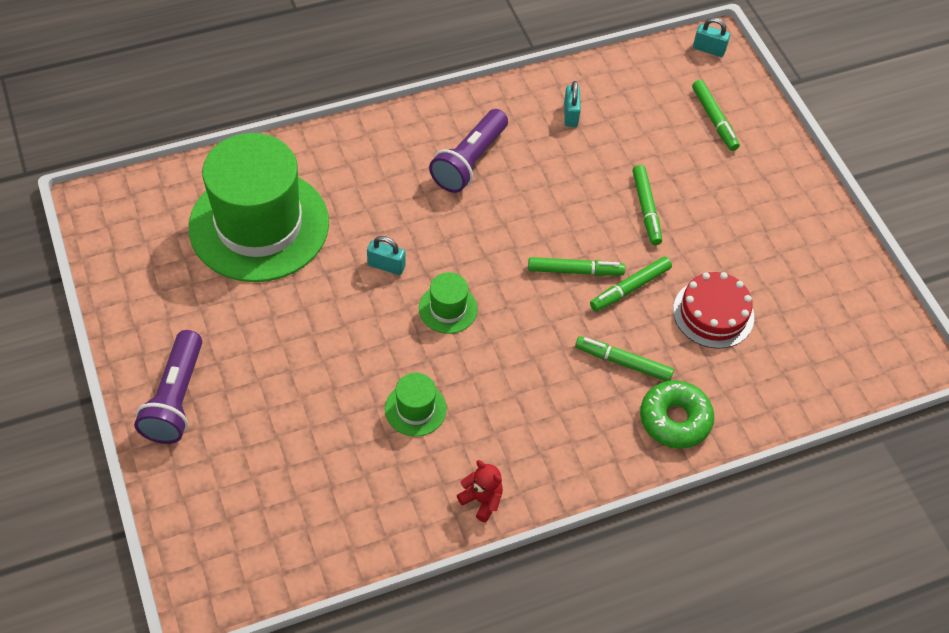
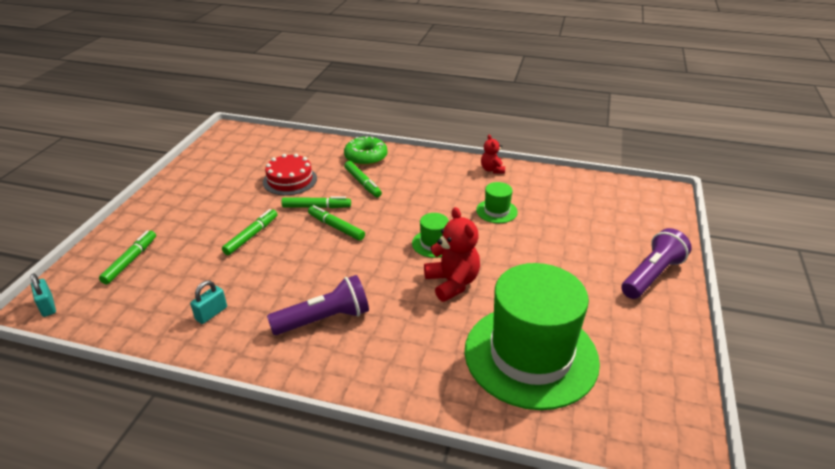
camera: 140 degrees left, 20 degrees down
turquoise padlock [367,236,405,275] -> red teddy bear [424,207,480,302]

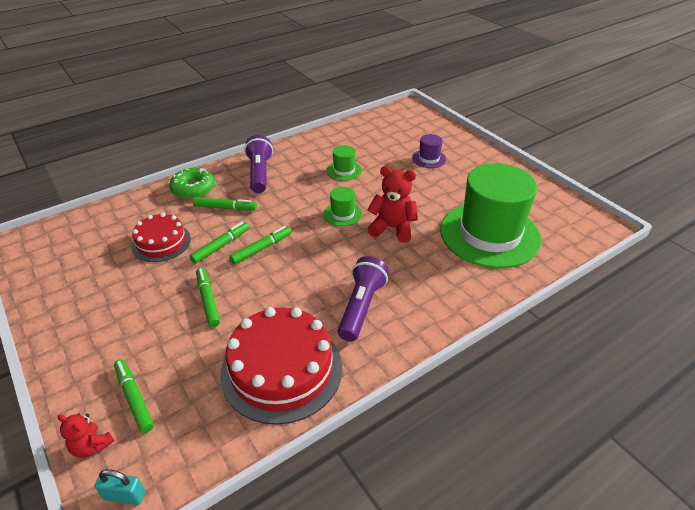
camera: 50 degrees left, 5 degrees up
turquoise padlock [190,280,227,324] -> red cake [220,307,342,425]
green marker [308,205,365,241] -> green marker turned 150 degrees clockwise [229,226,292,265]
red teddy bear [481,134,505,174] -> red teddy bear moved to [58,413,115,458]
purple flashlight [621,228,692,299] -> purple flashlight moved to [244,135,273,193]
none -> purple hat [412,134,446,168]

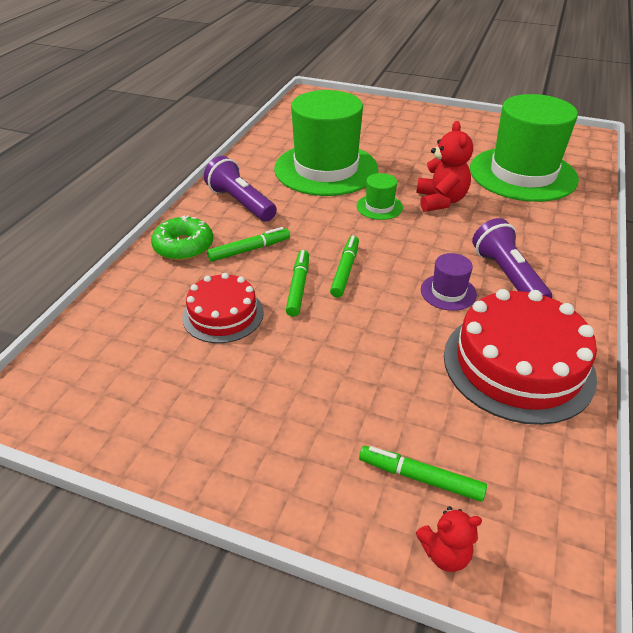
camera: 35 degrees left, 0 degrees up
turquoise padlock [95,469,145,505] -> none
green marker [196,268,220,327] -> none
green hat [327,145,362,181] -> green hat [274,90,378,196], size x2.45
red teddy bear [367,166,418,243] -> red teddy bear turned 105 degrees clockwise [416,121,473,212]
purple hat [412,134,446,168] -> purple hat moved to [421,253,477,311]

